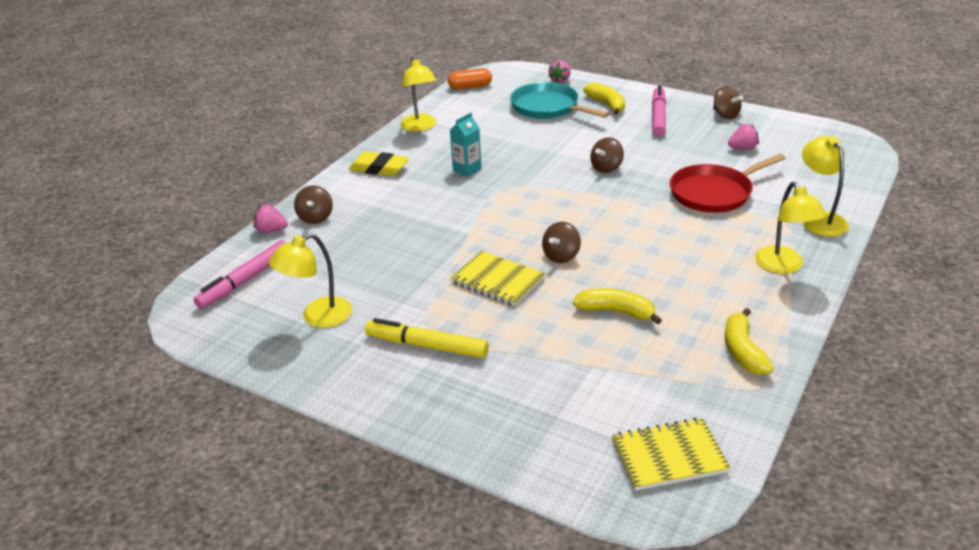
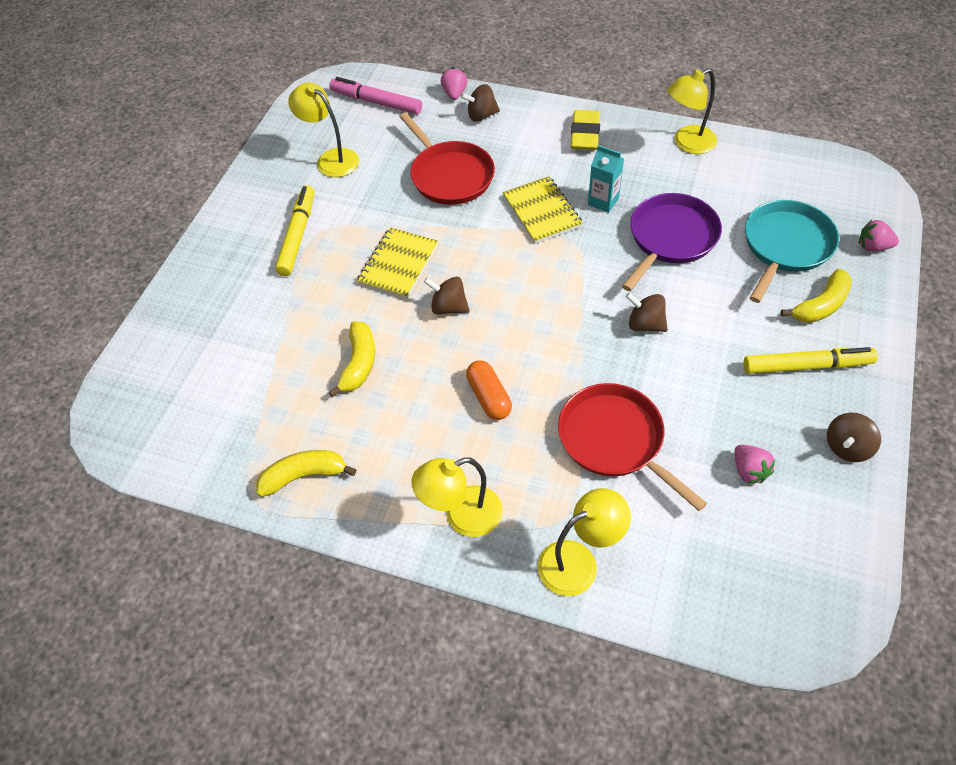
camera: 80 degrees right, 20 degrees up
orange capsule [448,68,492,90] -> orange capsule moved to [466,360,512,420]
yellow notebook [612,418,731,491] -> yellow notebook moved to [503,176,583,244]
pink marker [652,85,666,137] -> yellow marker [743,347,878,374]
none -> red pan [399,112,495,205]
none -> purple pan [622,193,722,291]

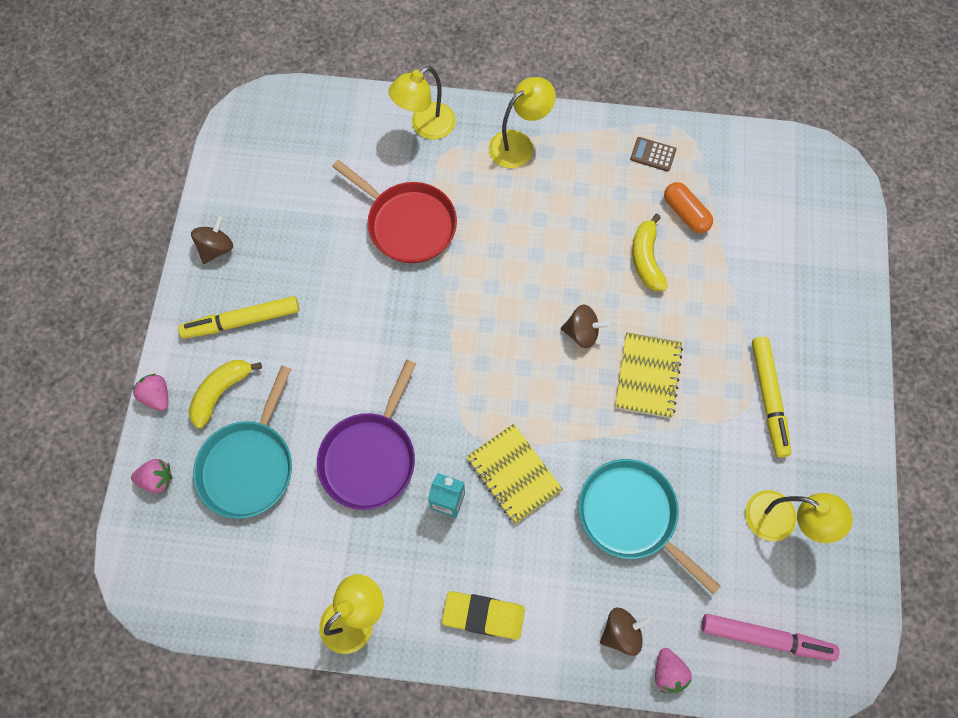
camera: 165 degrees right, 15 degrees up
yellow banana [256,450,357,497] -> brown calculator [630,137,676,172]
red pan [399,112,495,205] -> turquoise pan [579,459,721,595]
orange capsule [466,360,512,420] -> orange capsule moved to [664,182,713,233]
yellow eraser [571,110,600,150] -> yellow eraser turned 75 degrees counterclockwise [442,591,525,640]
brown spinning top [625,292,668,332] -> none
pink strawberry [734,445,775,484] -> pink strawberry moved to [132,374,168,411]

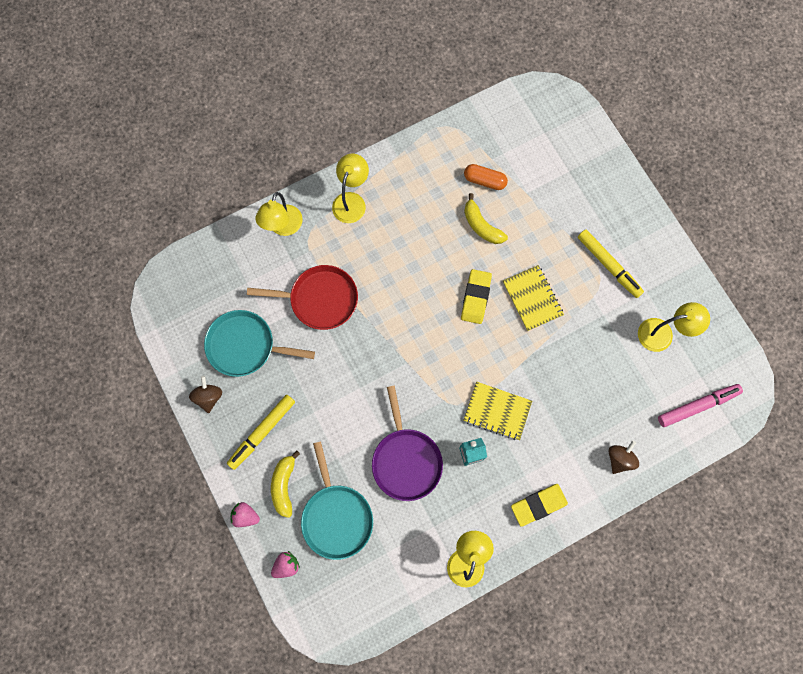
camera: 35 degrees left, 5 degrees up
brown spinning top [561,305,610,348] -> yellow eraser [461,269,492,324]
turquoise pan [579,459,721,595] -> turquoise pan moved to [204,310,315,377]
brown calculator [630,137,676,172] -> none
pink strawberry [655,648,692,693] -> none

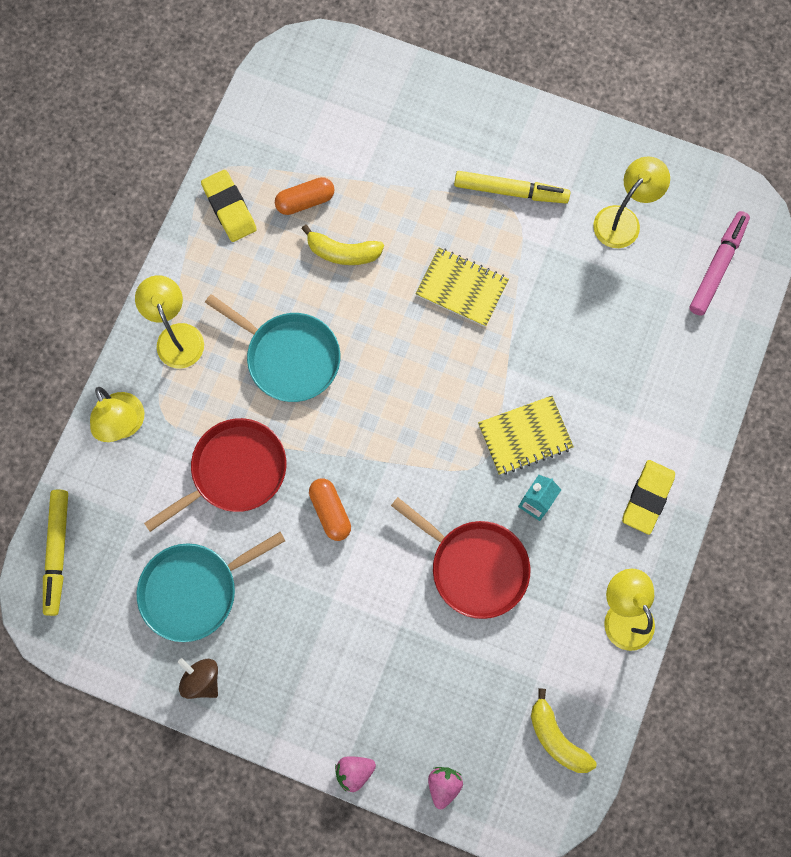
camera: 40 degrees left, 0 degrees up
yellow marker [227,395,295,470] -> yellow marker moved to [43,490,68,616]
yellow banana [271,450,300,518] -> yellow banana moved to [531,688,596,773]
turquoise pan [301,441,373,560] -> turquoise pan moved to [205,294,340,402]
purple pan [372,386,443,501] -> red pan [391,497,530,619]
yellow eraser [461,269,492,324] -> yellow eraser moved to [201,170,257,242]
brown spinning top [609,441,639,474] -> none
none -> orange capsule [309,479,351,541]

